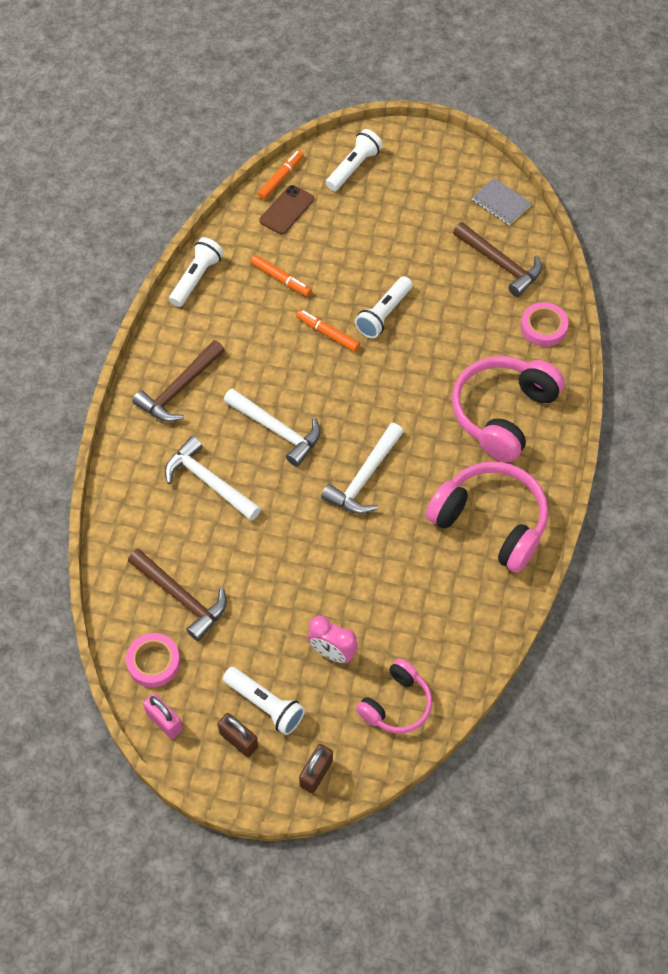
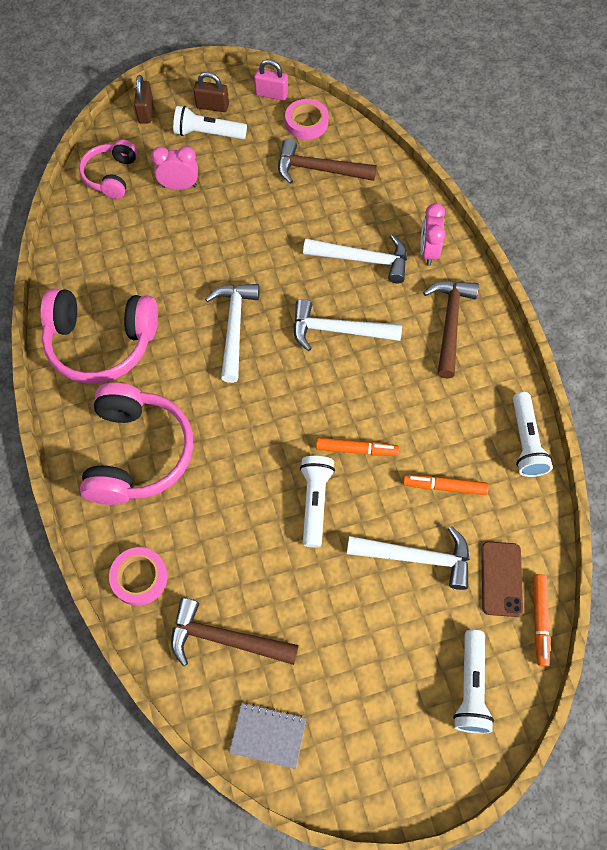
camera: 150 degrees right, 5 degrees up
none -> white hammer [347,526,470,590]
none -> pink clock [420,203,445,266]

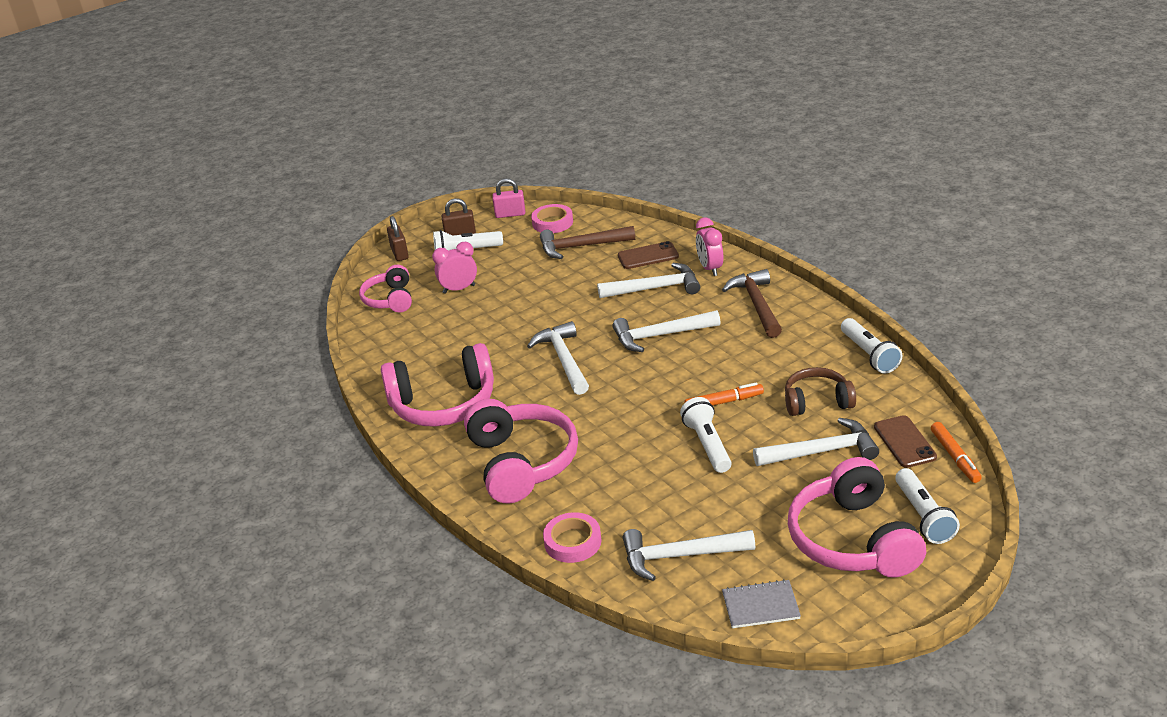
camera: 15 degrees left, 30 degrees down
brown hammer [171,598,299,666] -> white hammer [623,529,755,581]
orange marker [403,475,489,495] -> brown headphones [785,367,856,416]
none -> brown phone [618,241,679,269]
none -> pink headphones [788,457,926,578]

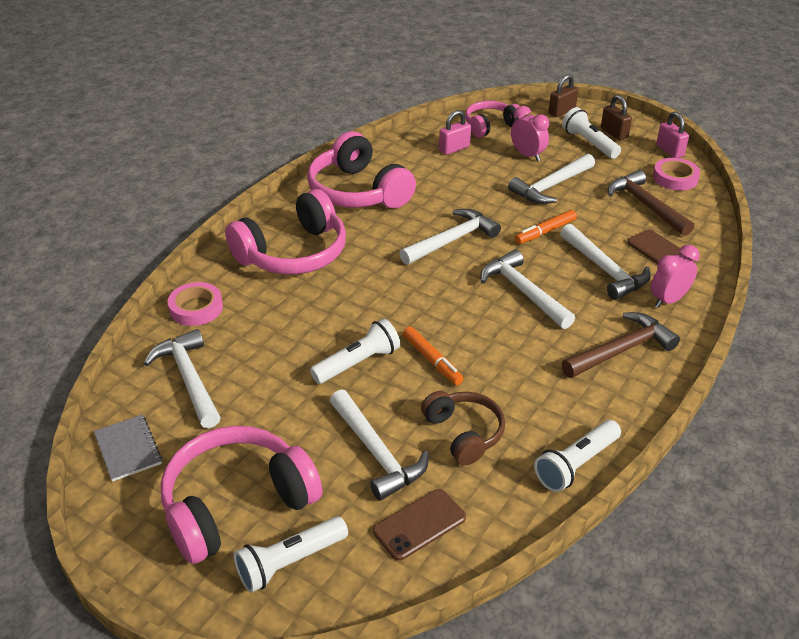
camera: 65 degrees right, 5 degrees up
orange marker [931,422,982,483] -> orange marker moved to [515,210,577,244]
none -> pink padlock [439,110,471,155]
none -> white hammer [508,153,595,204]

